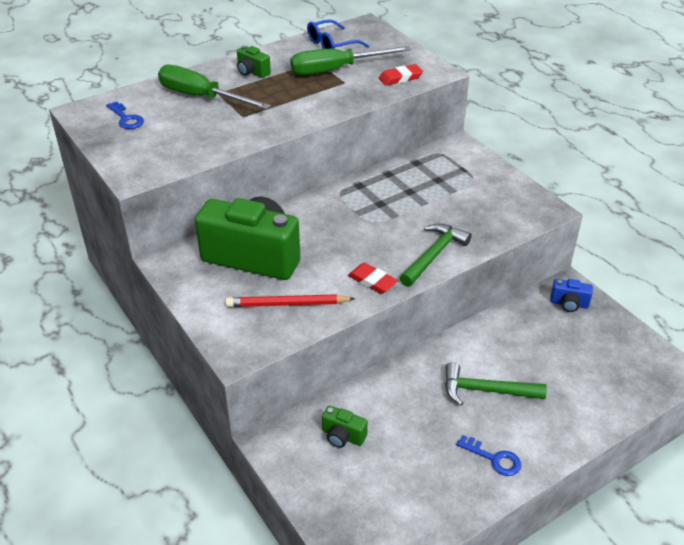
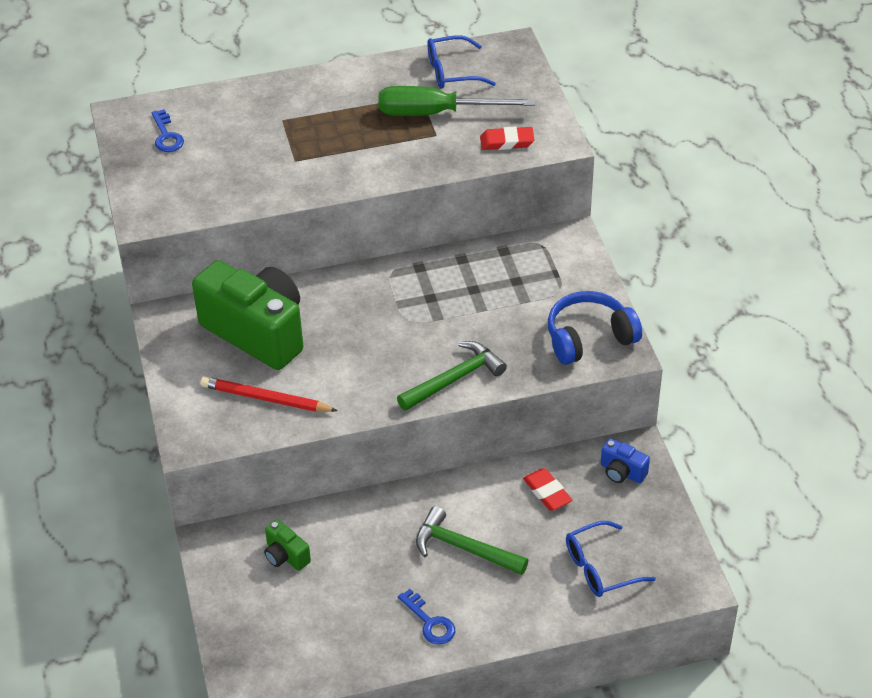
camera: 20 degrees right, 5 degrees up
green screwdriver [158,65,271,110] -> none
green camera [237,46,271,78] -> none
red eraser [348,263,398,294] -> red eraser moved to [523,468,572,511]
none -> blue headphones [548,291,642,365]
none -> blue glasses [566,521,656,597]

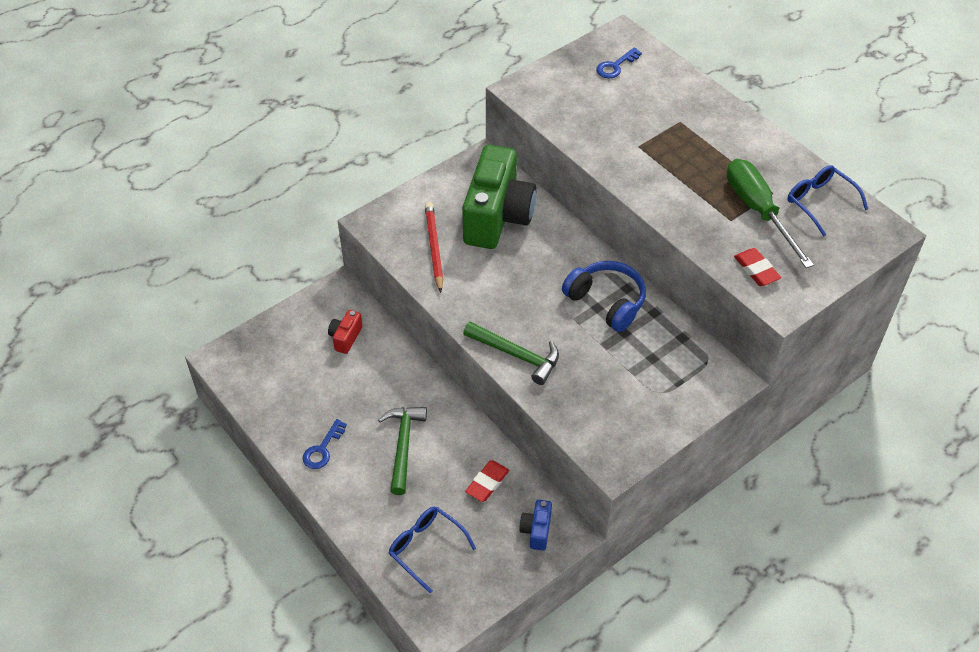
camera: 65 degrees right, 5 degrees up
green camera [264,519,311,571] -> red camera [328,310,363,354]
blue headphones [548,291,642,365] -> blue headphones moved to [562,261,646,332]

